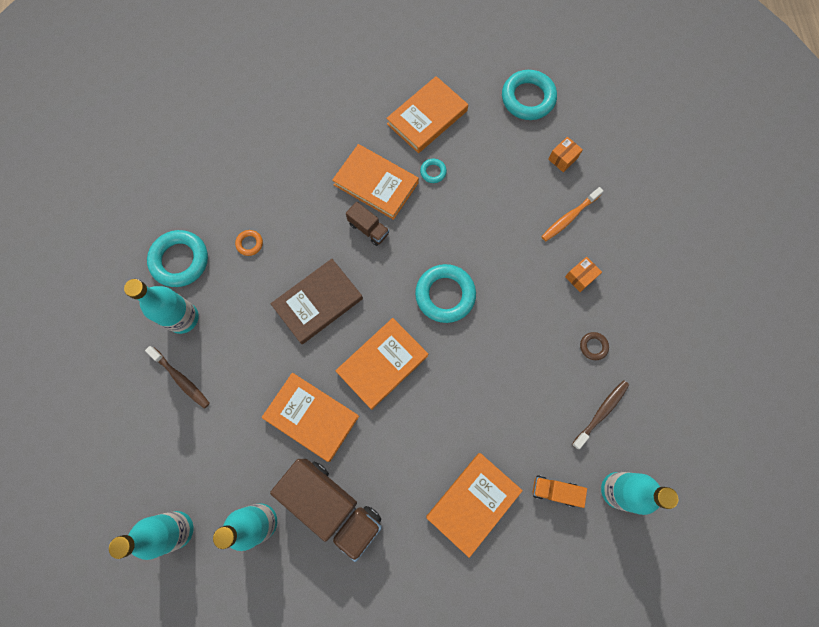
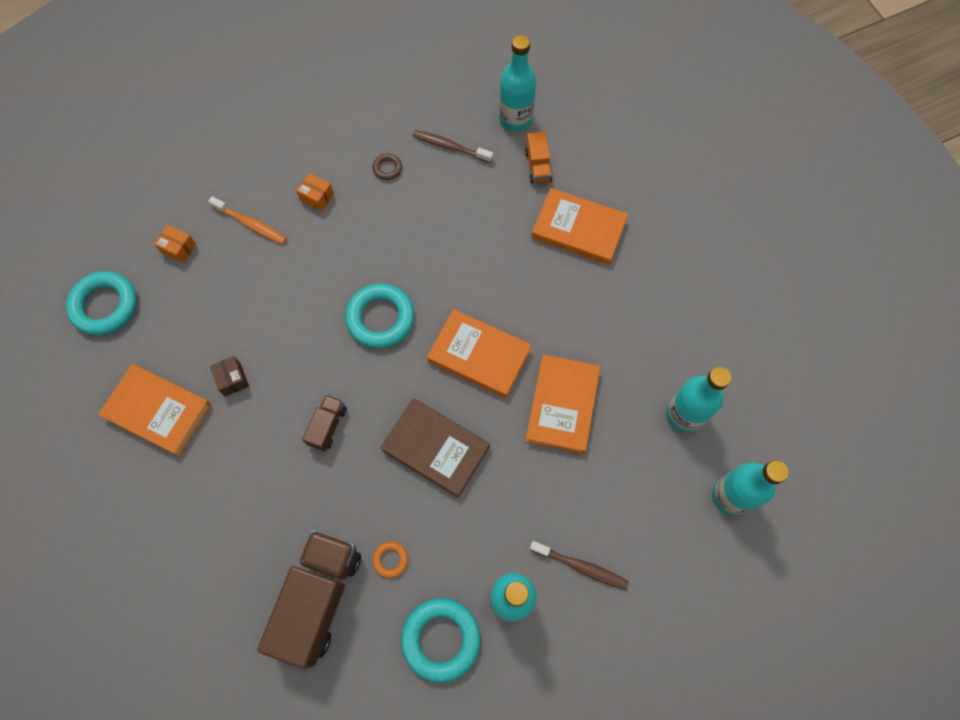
camera: 110 degrees left, 5 degrees down
brown toothbrush [145,346,210,409] -> brown toothbrush turned 90 degrees clockwise [530,541,629,590]
brown truck [270,459,382,562] -> brown truck moved to [257,530,361,669]
orange book [332,144,419,220] -> none
turquoise ring [420,159,447,183] -> brown box [210,356,249,397]

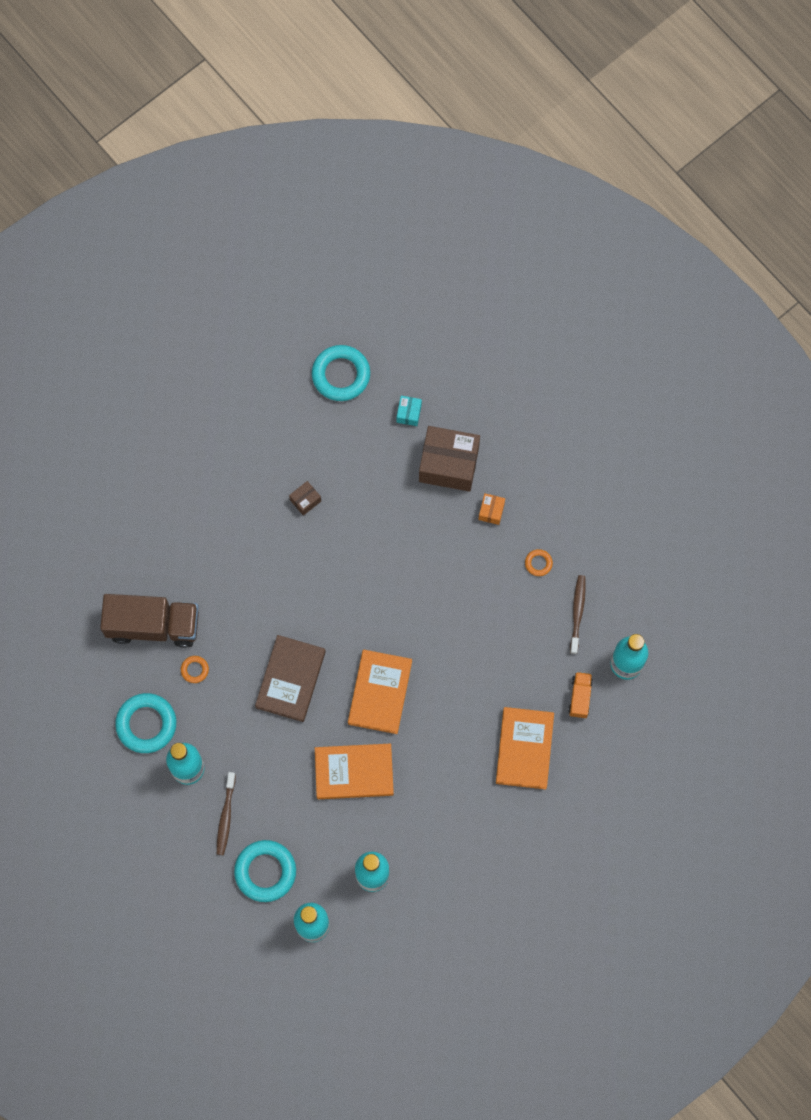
camera: 75 degrees right, 5 degrees up
orange book [98,364,211,456] -> none
orange box [154,225,196,263] -> turquoise box [397,396,422,426]
orange toothbrush [208,196,287,244] -> brown box [419,426,480,492]
brown truck [302,395,347,451] -> none
turquoise ring [345,283,414,348] -> turquoise ring moved to [234,840,296,902]
brown ring [373,154,402,180] -> orange ring [525,549,553,576]
orange truck [525,132,552,184] -> orange truck turned 120 degrees clockwise [568,672,593,718]

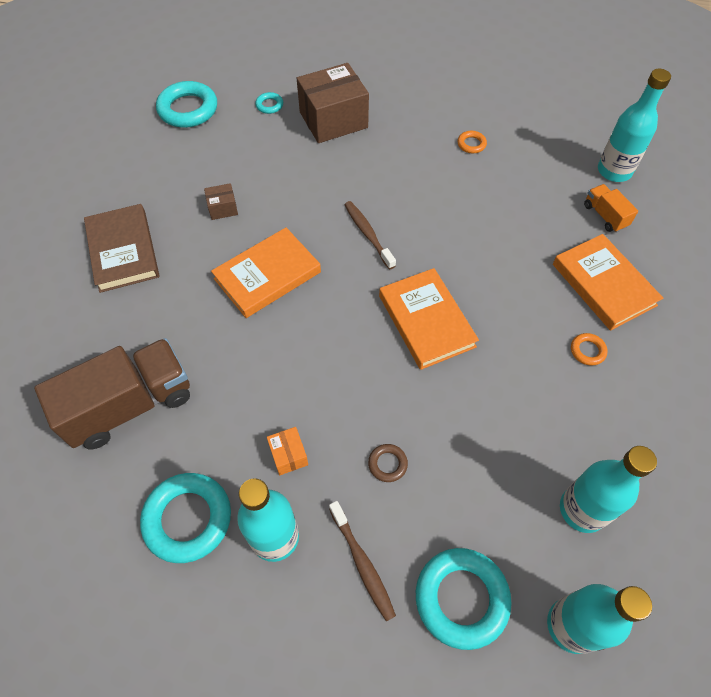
camera: 35 degrees left, 15 degrees down
orange ring [181,656,209,683] -> orange ring moved to [571,333,608,366]
brown book [255,635,326,722] -> brown book moved to [84,204,160,293]
brown box [289,481,321,516] -> brown box turned 60 degrees clockwise [204,183,238,220]
orange book [315,744,394,799] -> orange book moved to [211,228,321,318]
turquoise box [397,396,422,426] -> turquoise ring [255,92,283,114]
orange box [478,493,505,525] -> orange box moved to [267,427,308,475]
brown toothbrush [570,575,586,654] -> brown toothbrush moved to [344,201,396,270]
none -> brown ring [368,444,408,482]

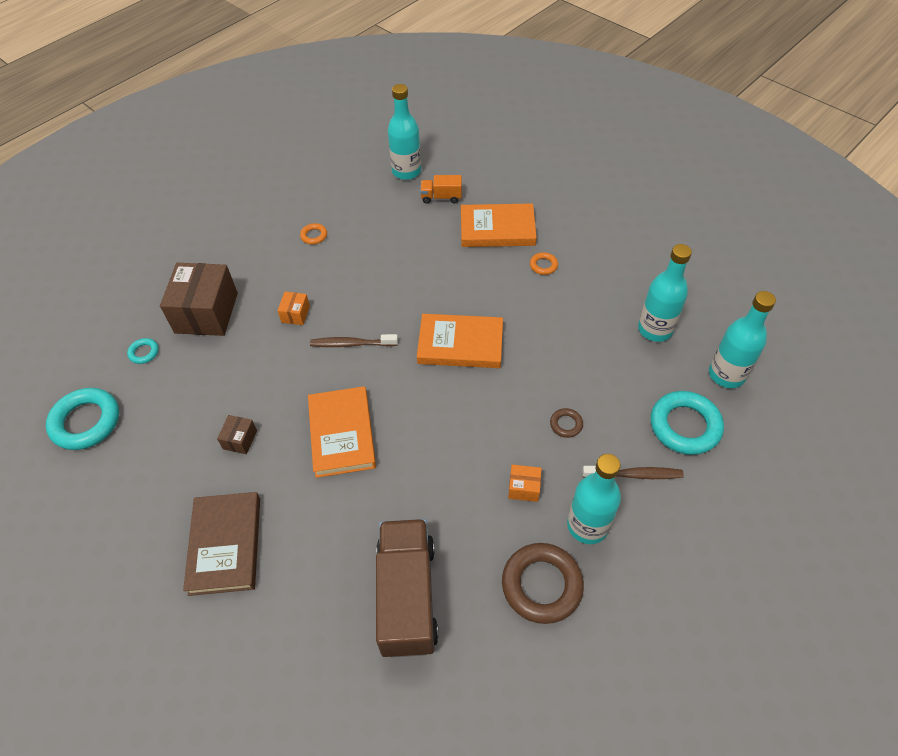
camera: 60 degrees left, 5 degrees down
brown book [84,204,160,293] -> brown book turned 75 degrees clockwise [183,492,260,596]
turquoise ring [140,473,231,563] -> brown ring [502,543,584,624]
none -> orange box [277,292,310,325]

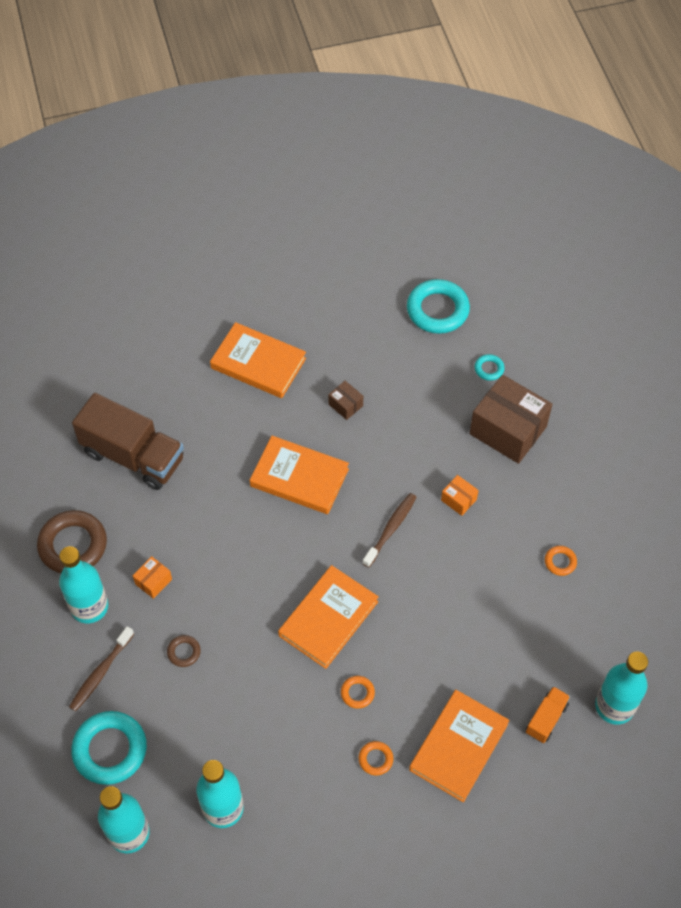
camera: 120 degrees right, 5 degrees up
brown book [183,492,260,596] -> orange book [210,322,306,398]
none -> orange ring [341,676,375,709]

